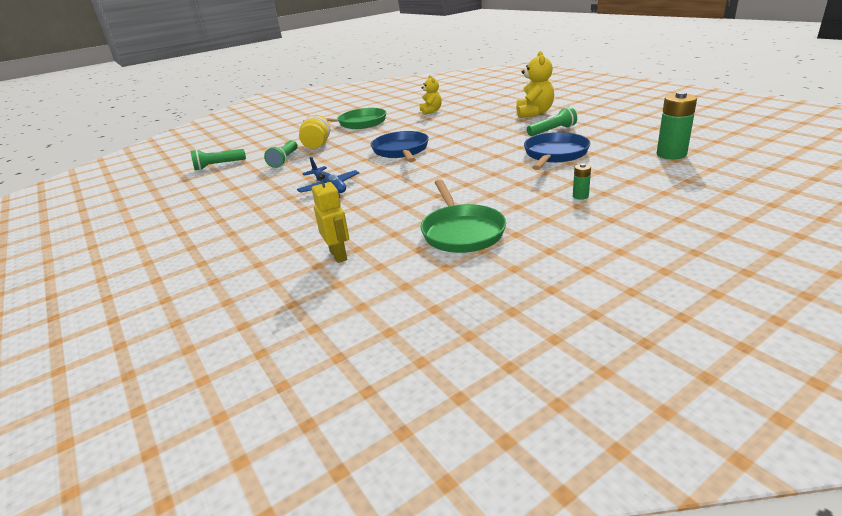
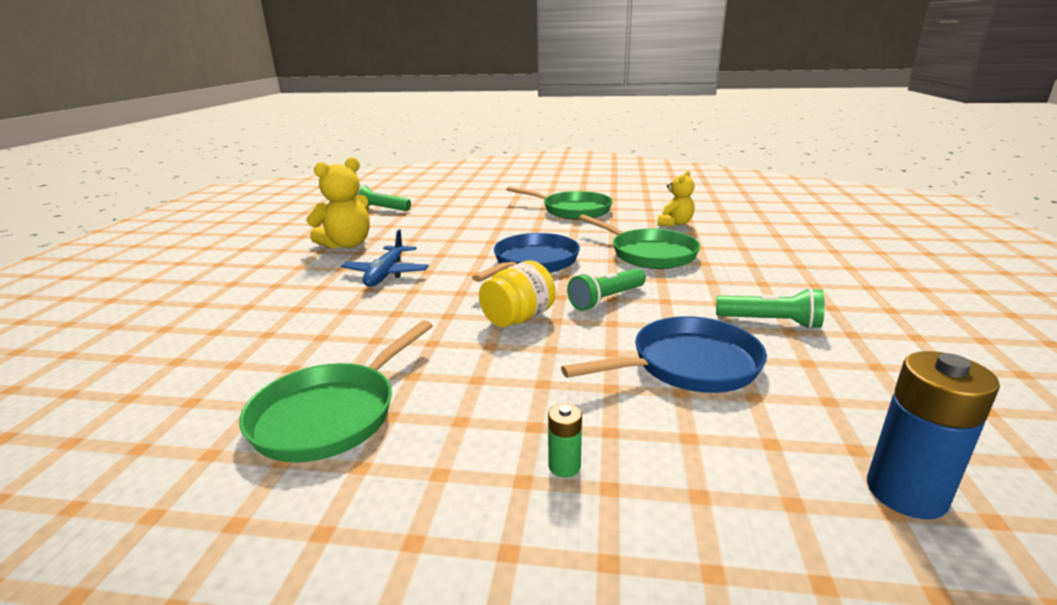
camera: 40 degrees right, 5 degrees down
green flashlight [264,140,298,168] -> green flashlight moved to [567,268,646,311]
yellow jar [299,115,330,149] -> yellow jar moved to [479,261,556,327]
yellow robot [312,172,349,263] -> none
yellow teddy bear [516,51,554,118] -> yellow teddy bear moved to [306,157,370,249]
green battery [657,91,697,159] -> blue battery [867,351,1000,519]
none -> green pan [579,214,700,269]

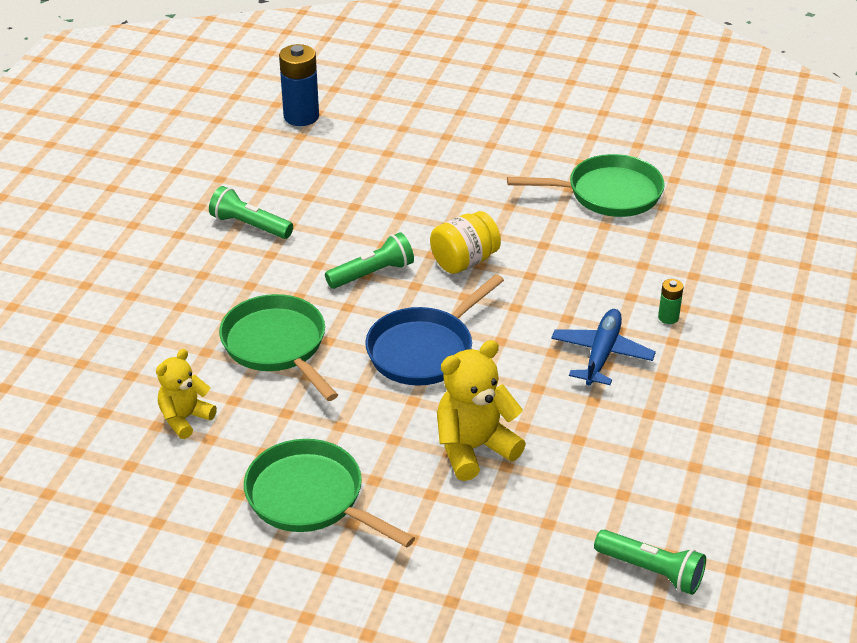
camera: 170 degrees left, 15 degrees up
green pan [239,320,433,462] -> green pan turned 45 degrees clockwise [507,154,665,217]
yellow teddy bear [306,157,370,249] -> yellow teddy bear moved to [437,340,526,481]
green battery [548,403,582,478] -> green battery moved to [658,279,683,324]
blue pan [561,316,767,393] -> none

